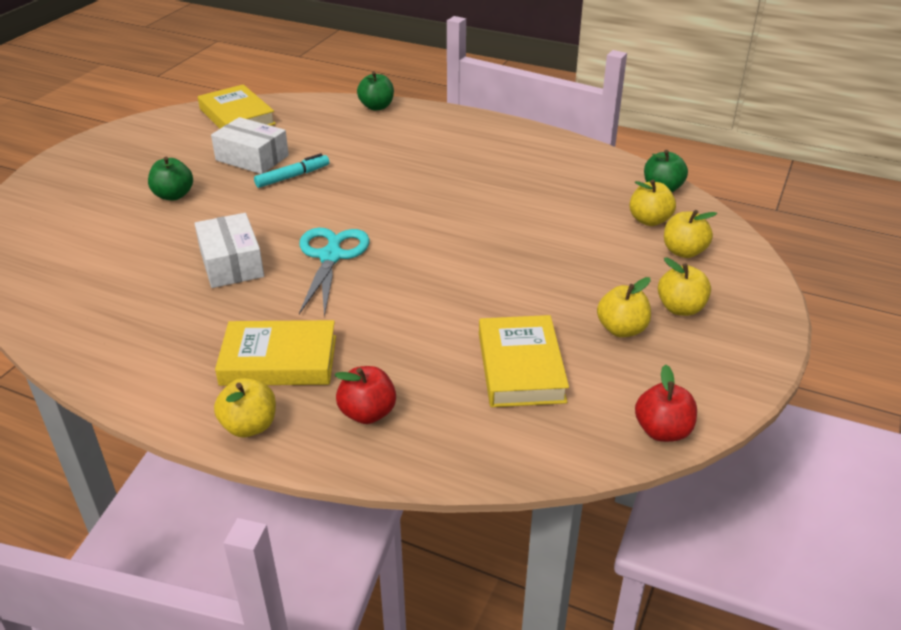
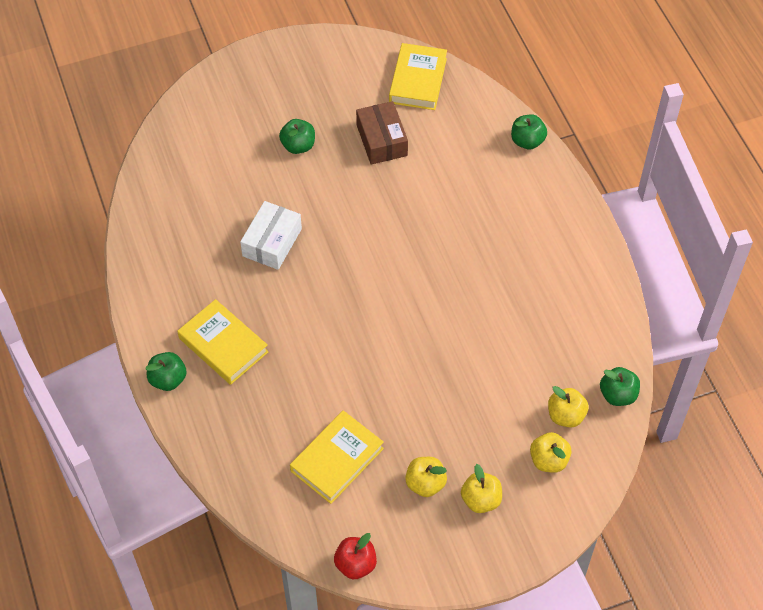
camera: 45 degrees right, 20 degrees up
white box [211,117,289,174] -> brown box [356,101,408,165]
yellow apple [214,378,276,437] -> green apple [145,352,187,391]
turquoise marker [254,153,329,188] -> none
turquoise scissors [299,228,370,317] -> none
red apple [335,366,396,424] -> none

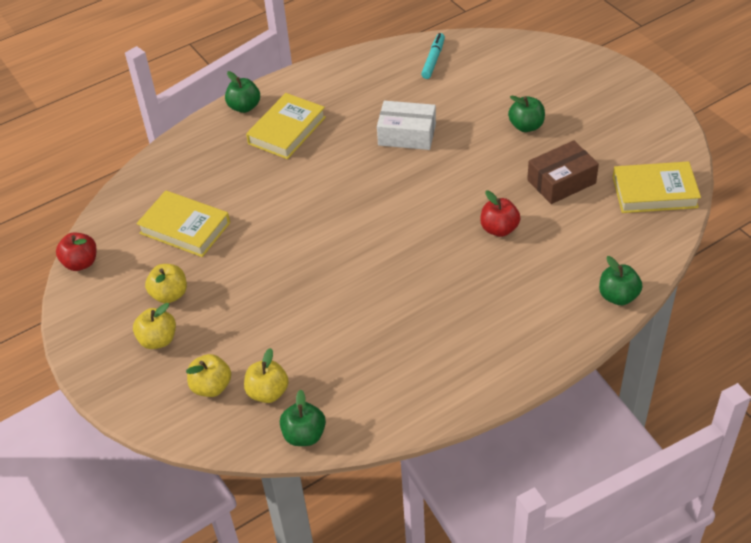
camera: 80 degrees right, 10 degrees down
none -> turquoise marker [421,33,445,79]
none -> red apple [480,190,520,237]

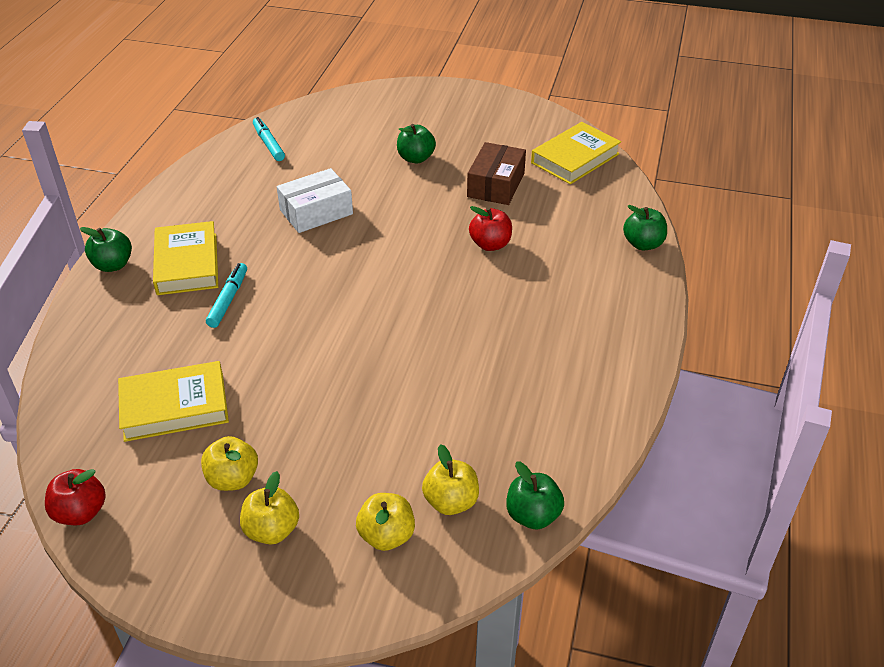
camera: 45 degrees left, 5 degrees down
none -> turquoise marker [206,263,247,328]

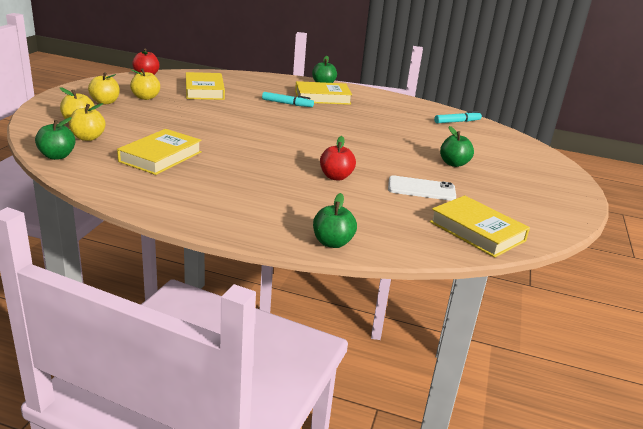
camera: 90 degrees right, 15 degrees down
white box [277,168,353,233] -> none
brown box [467,142,526,205] -> white phone [388,175,456,201]
none -> yellow book [117,129,202,175]

